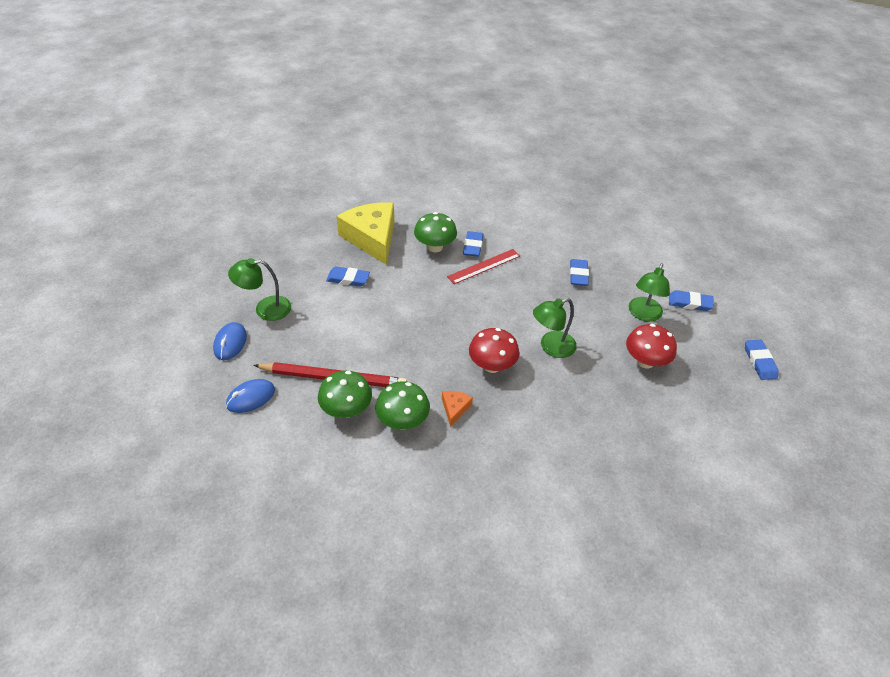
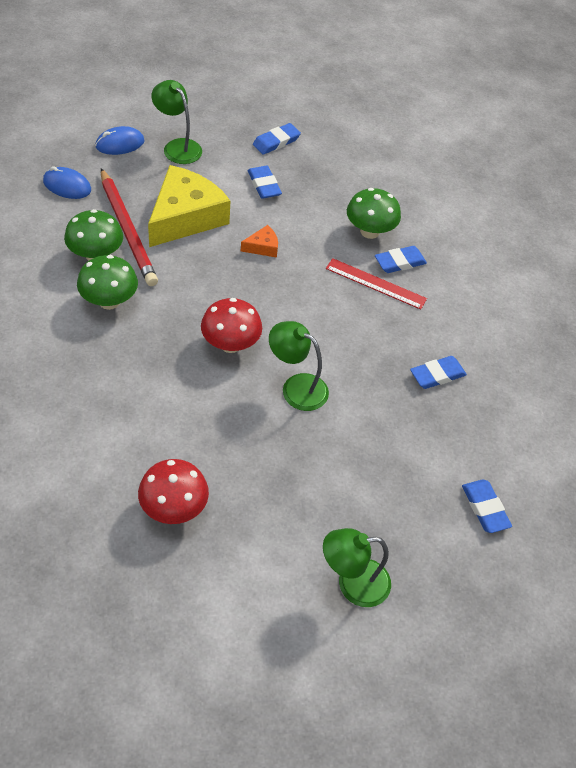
camera: 55 degrees right, 5 degrees up
yellow cheese [337,202,394,265] -> yellow cheese moved to [148,165,230,247]
orange cheese [442,391,473,427] -> orange cheese moved to [241,225,278,258]
red mushroom [626,324,677,369] -> red mushroom moved to [138,459,209,524]
green lamp [629,263,670,322] -> green lamp moved to [323,528,391,607]
blue eraser [745,340,779,380] -> blue eraser moved to [253,123,301,155]

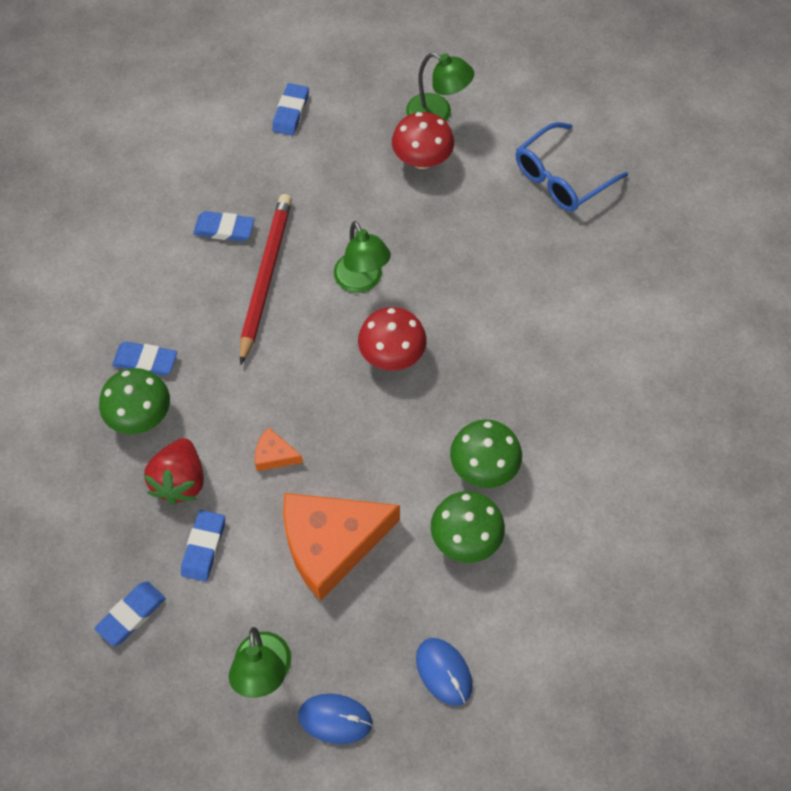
camera: 140 degrees left, 10 degrees up
red pencil [101,168,158,286] -> red pencil moved to [240,194,292,365]
red mushroom [138,459,209,524] -> red mushroom moved to [392,112,454,169]
yellow cheese [148,165,230,247] -> orange cheese [283,493,400,601]
blue eraser [253,123,301,155] -> blue eraser turned 45 degrees counterclockwise [95,581,166,646]
red ruler [326,258,427,310] -> none
none -> red strawberry [144,438,204,505]
none -> blue glasses [516,122,628,211]

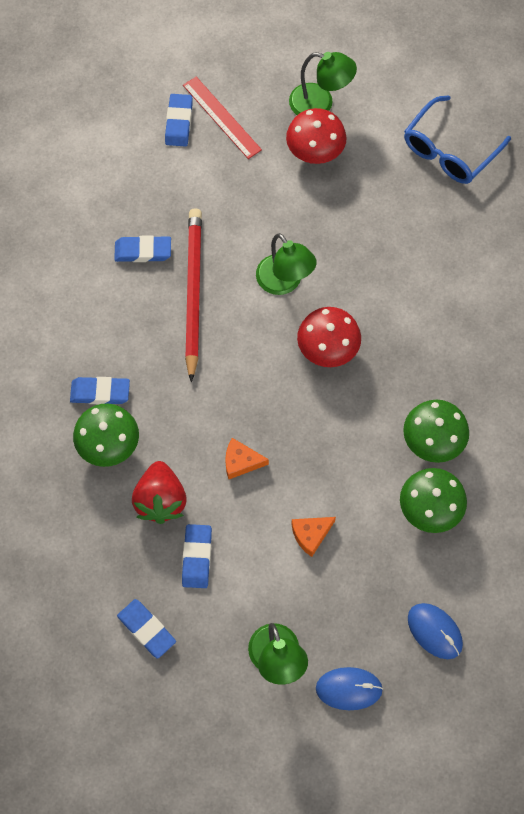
camera: 10 degrees left, 5 degrees up
blue eraser [95,581,166,646] -> blue eraser turned 75 degrees counterclockwise [117,599,176,659]
orange cheese [283,493,400,601] -> orange cheese [291,517,336,557], size x0.42
none -> red ruler [183,77,262,159]

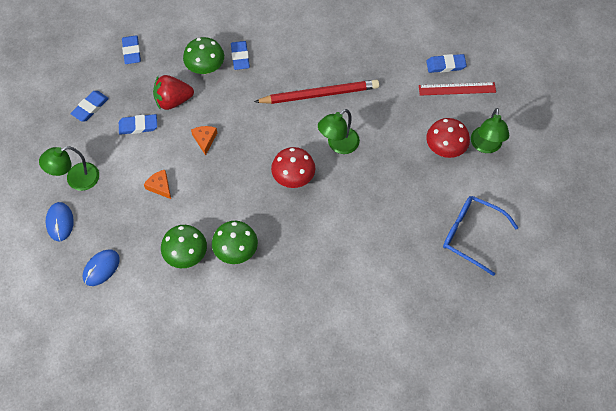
camera: 80 degrees right, 5 degrees down
blue eraser [114,236,171,262] -> blue eraser moved to [122,35,141,64]
red ruler [183,77,262,159] -> red ruler turned 45 degrees clockwise [419,82,496,96]

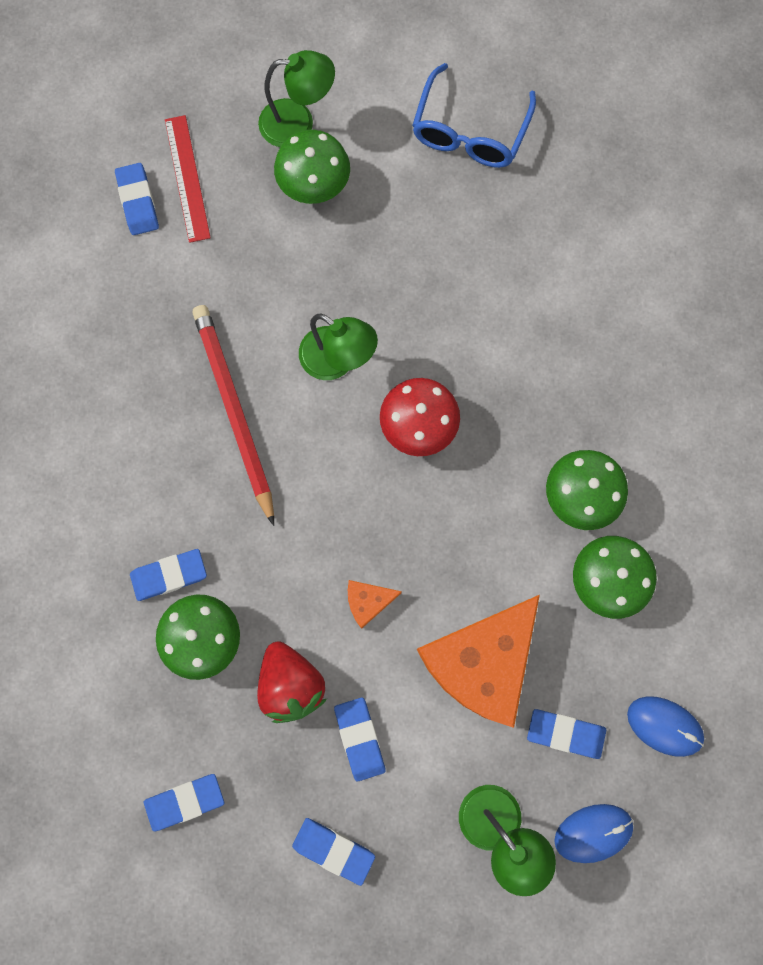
camera: 100 degrees left, 15 degrees up
orange cheese [144,170,171,199] -> orange cheese [417,595,540,728], size x2.37
red mushroom [426,118,470,158] -> green mushroom [274,130,350,204]
none -> blue eraser [527,709,606,759]

